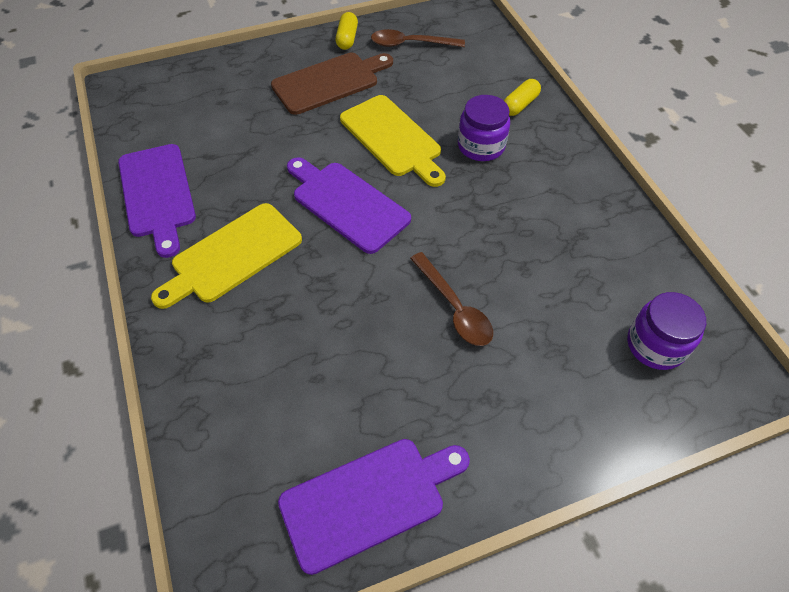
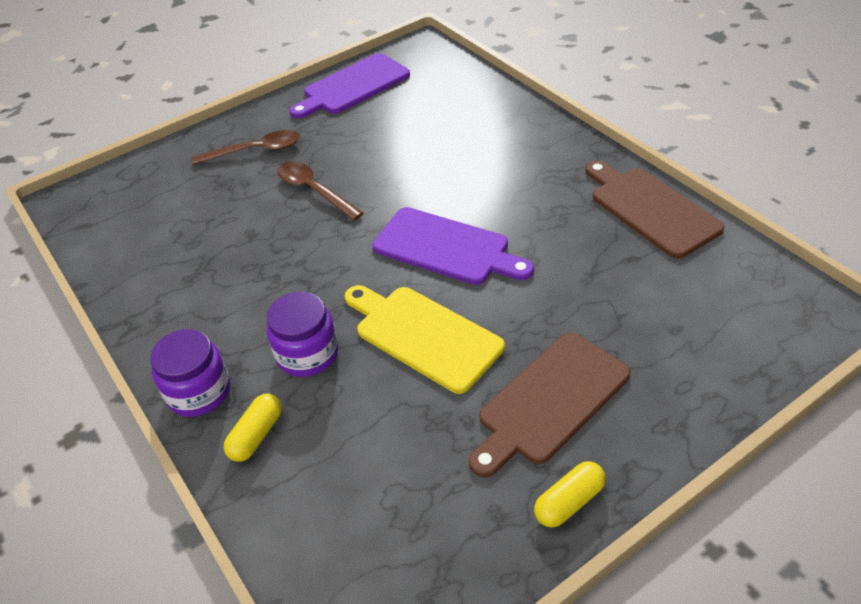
camera: 170 degrees right, 10 degrees down
purple cutting board [118,144,196,258] -> brown cutting board [585,160,724,259]
yellow cutting board [151,203,302,309] -> none
yellow capsule [336,12,358,50] -> yellow capsule turned 60 degrees clockwise [534,461,606,528]
brown spoon [371,29,465,47] -> brown spoon moved to [191,130,300,165]
purple jar [627,292,706,370] -> purple jar moved to [150,329,230,417]

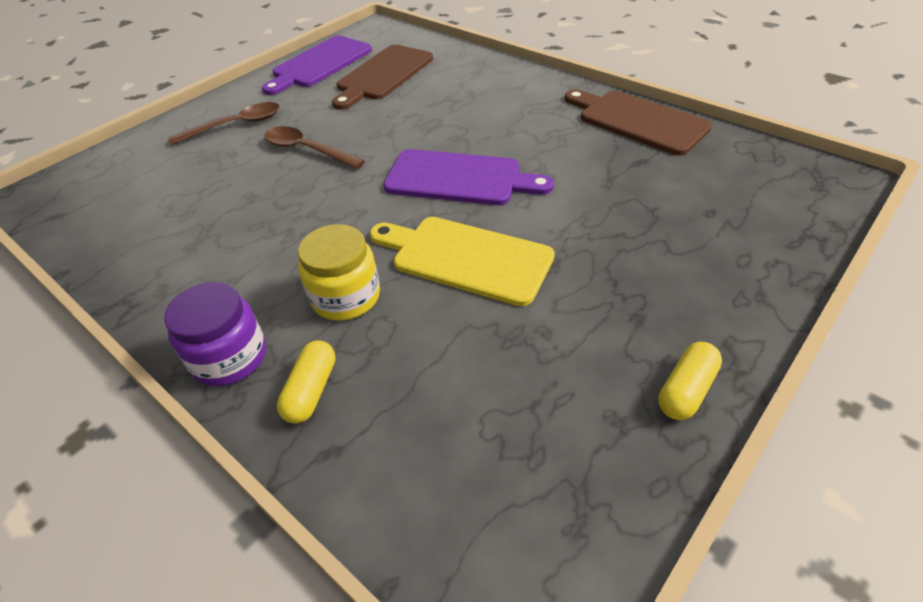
camera: 15 degrees left, 0 degrees up
purple jar [267,292,338,377] -> yellow jar [298,224,380,320]
brown cutting board [469,333,630,477] -> brown cutting board moved to [332,45,433,110]

